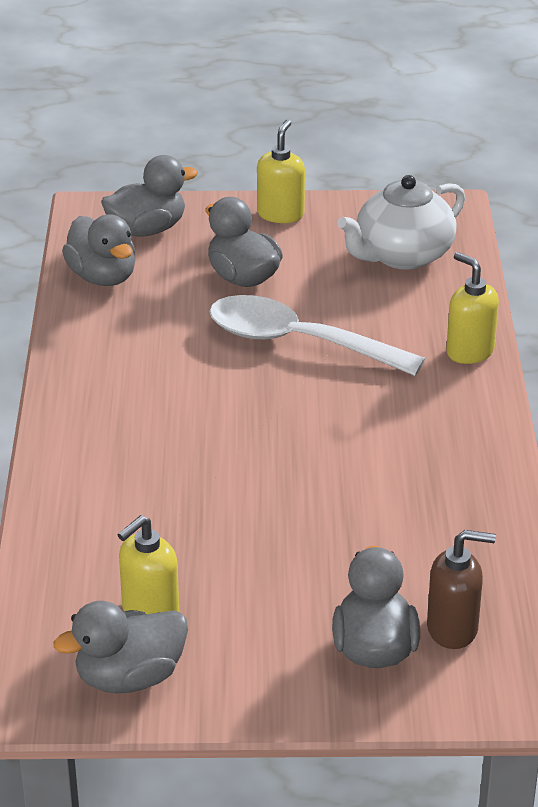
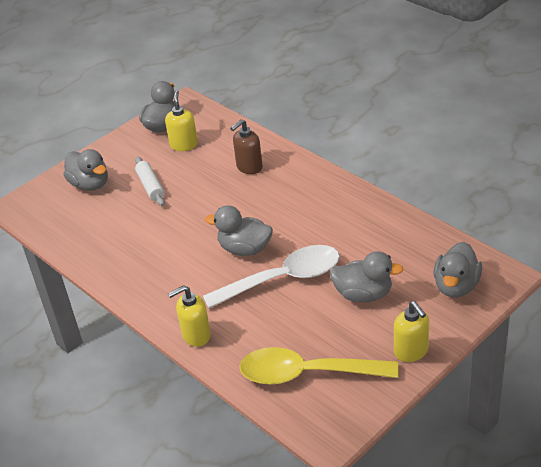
camera: 140 degrees right, 5 degrees up
grey duck [62,214,135,286] -> grey duck moved to [205,205,273,256]
white teapot [337,175,465,270] -> yellow spoon [240,347,399,385]
brown soap dispenser [427,530,496,649] -> brown soap dispenser moved to [230,119,263,174]
yellow soap dispenser [446,252,499,364] -> yellow soap dispenser turned 150 degrees clockwise [168,285,211,347]
none -> white rolling pin [135,157,165,206]

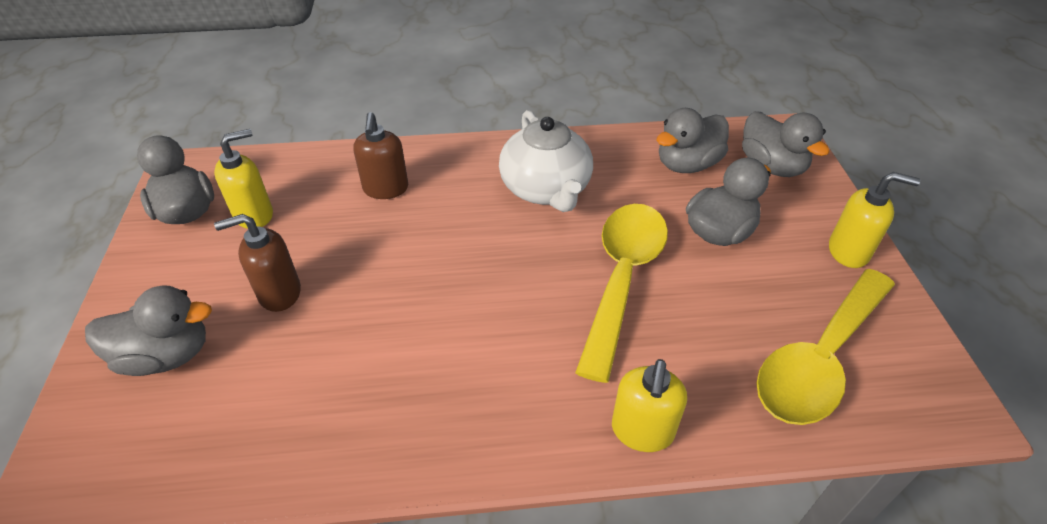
camera: 55 degrees left, 5 degrees up
white rolling pin [135,157,165,206] -> brown soap dispenser [214,214,301,312]
yellow soap dispenser [165,90,198,151] -> yellow soap dispenser turned 105 degrees clockwise [214,129,273,229]
white spoon [203,245,340,308] -> yellow spoon [575,204,668,383]
grey duck [205,205,273,256] -> grey duck moved to [656,108,729,173]
none -> white teapot [499,110,593,212]

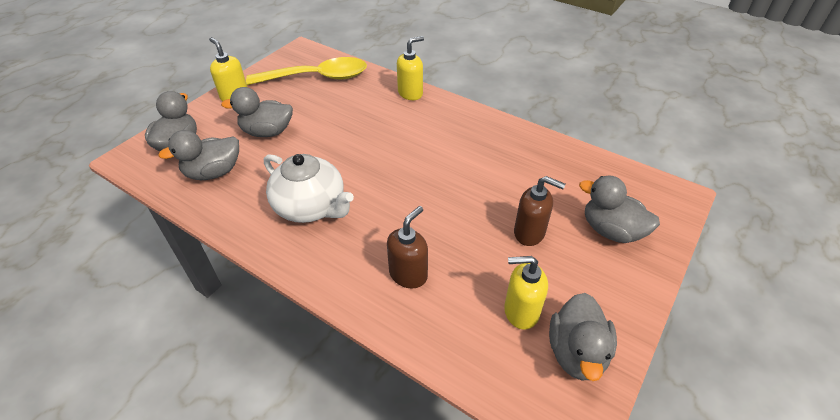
camera: 140 degrees left, 0 degrees up
white teapot [499,110,593,212] -> white teapot turned 105 degrees clockwise [264,154,354,223]
yellow spoon [575,204,668,383] -> none
grey duck [656,108,729,173] -> grey duck turned 150 degrees clockwise [158,130,239,180]

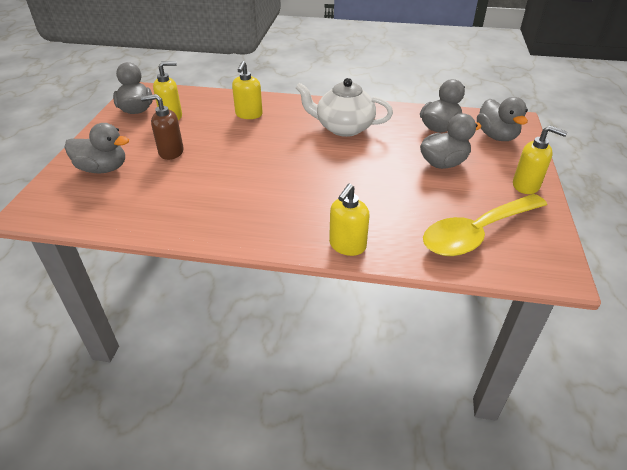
camera: 155 degrees right, 5 degrees down
brown soap dispenser [387,206,428,288] -> yellow soap dispenser [232,61,263,119]

